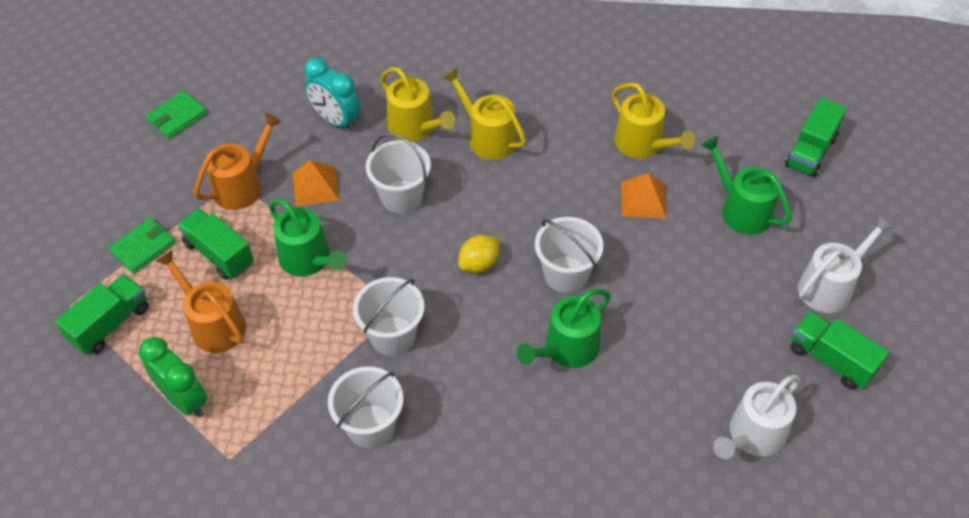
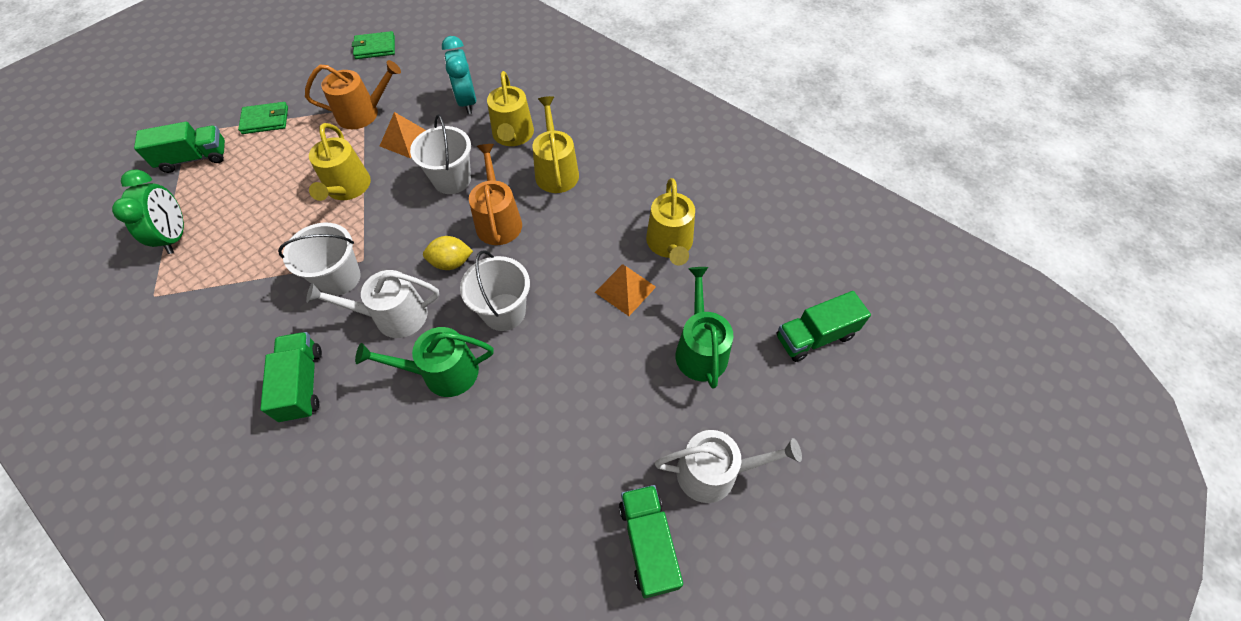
camera: 35 degrees right, 5 degrees up
orange watering can [155,250,246,353] -> orange watering can moved to [469,144,522,245]
green truck [177,208,254,280] -> green truck moved to [260,332,322,423]
green watering can [269,199,347,277] -> yellow watering can [309,123,371,201]
white bucket [328,366,404,448] -> none
white watering can [713,375,801,459] -> white watering can moved to [306,270,439,338]

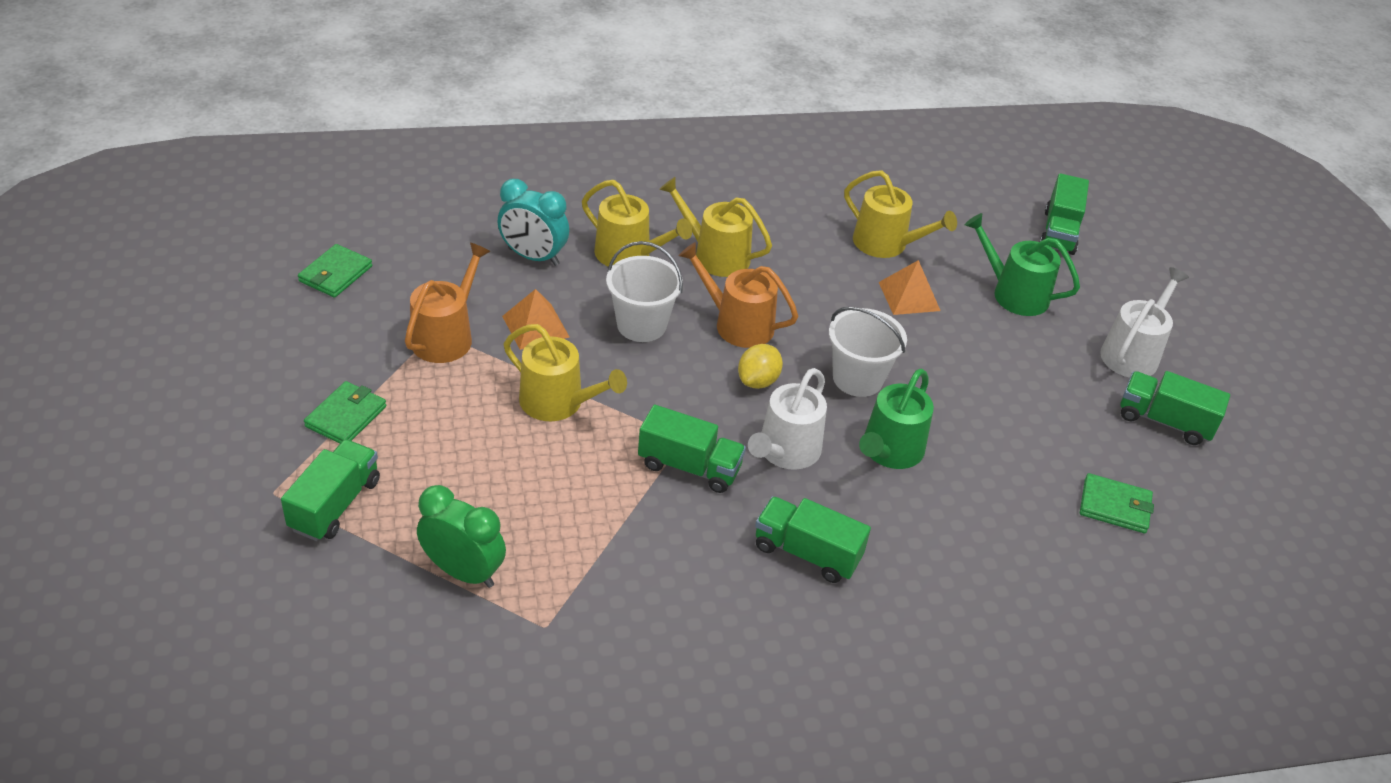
camera: 55 degrees left, 15 degrees down
white bucket [278,223,361,296] -> green truck [638,404,746,493]
none -> green wallet [1080,473,1154,533]

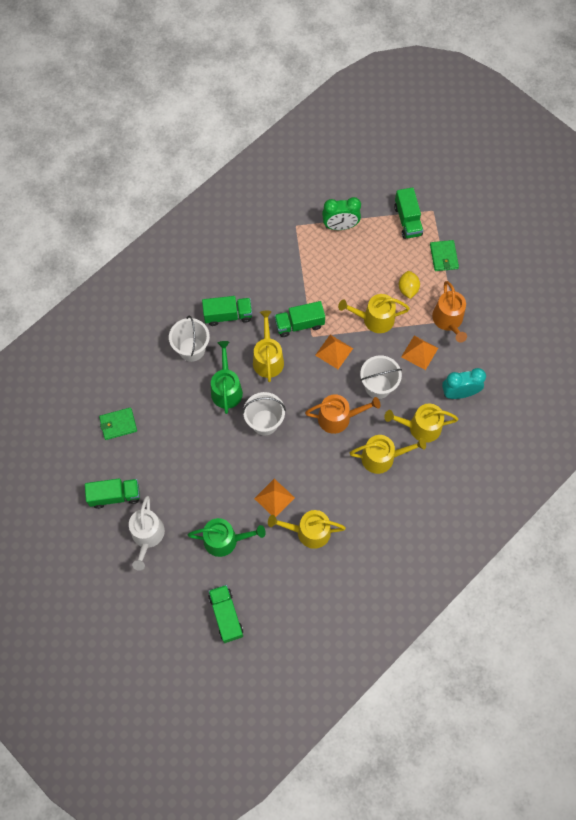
camera: 150 degrees right, 25 degrees up
green wallet [298,244,372,298] -> none
yellow lemon [738,344,783,389] -> yellow lemon moved to [399,271,420,299]
white watering can [748,368,827,470] -> yellow watering can [253,311,284,382]
none -> white bucket [169,315,210,362]
none -> orange pyramid [315,335,353,369]

